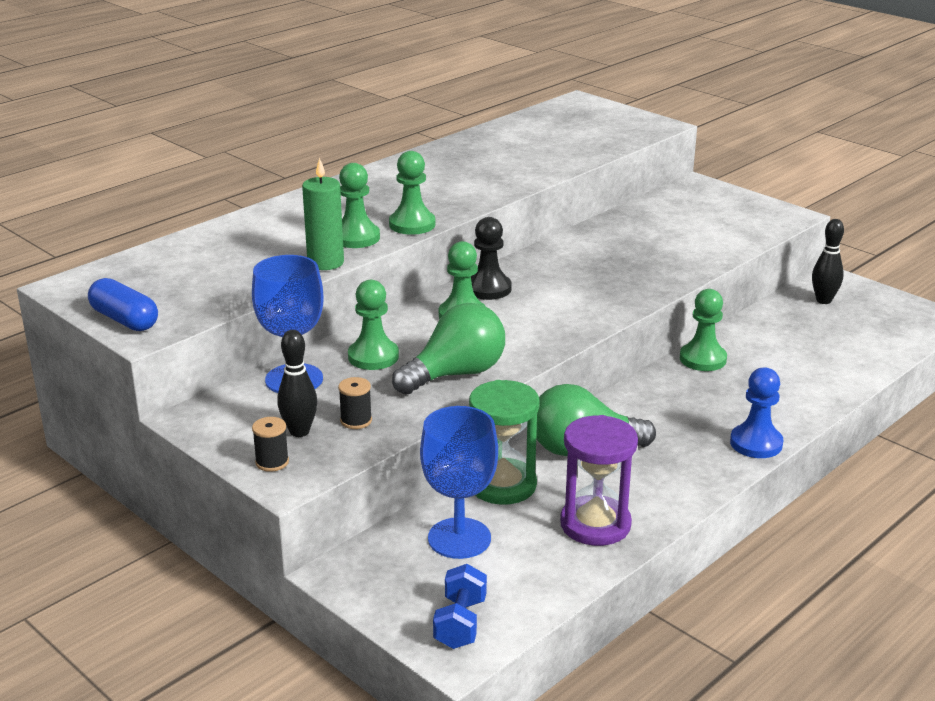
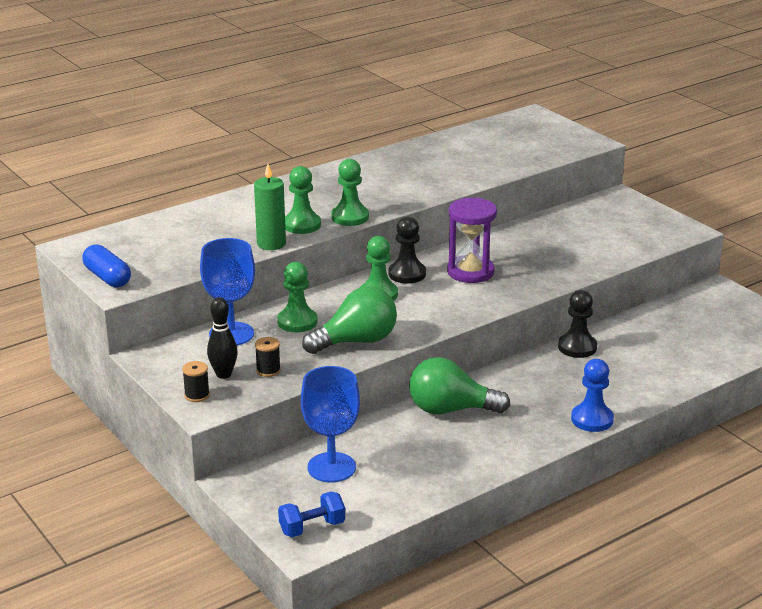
camera: 10 degrees right, 0 degrees up
blue dumbbell [433,564,487,649] -> blue dumbbell turned 45 degrees clockwise [278,491,345,537]
green hourglass [469,380,540,505] -> none
purple hourglass [560,415,638,546] -> purple hourglass moved to [447,198,497,283]
green pawn [680,289,727,371] -> black pawn [558,290,597,358]
black bowling pin [812,219,844,304] -> none

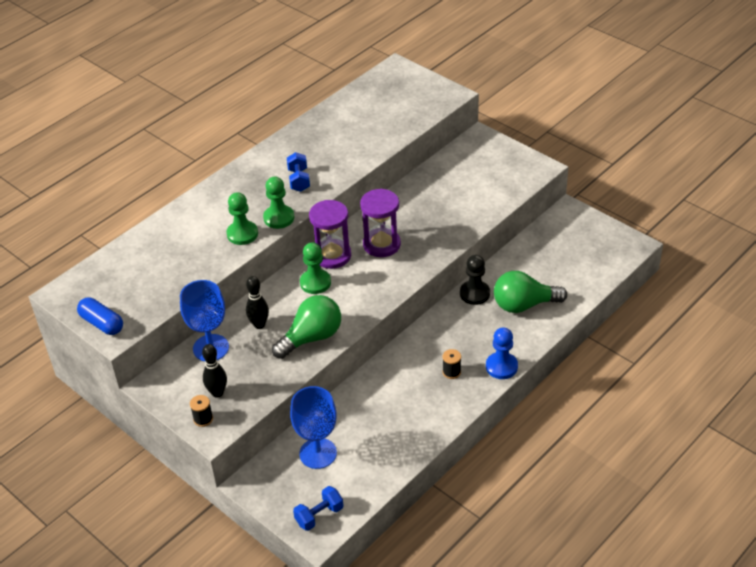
camera: 10 degrees left, 15 degrees up
green candle [254,164,286,250] -> none
black spool [255,337,281,377] -> black spool moved to [443,349,461,379]
green pawn [277,262,318,332] -> black bowling pin [246,276,269,329]
black pawn [388,217,426,284] -> purple hourglass [309,200,351,269]
green light bulb [409,357,510,414] -> green light bulb moved to [494,271,567,313]
none -> blue dumbbell [287,152,310,192]

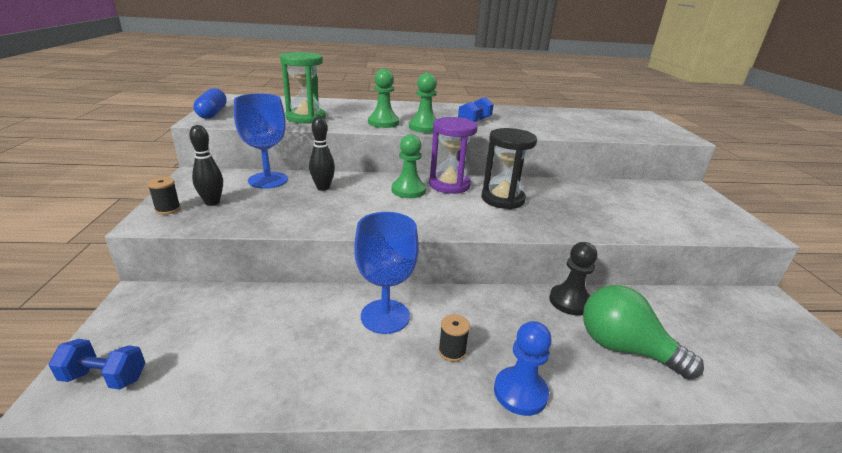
camera: 40 degrees right, 15 degrees down
green light bulb [272,295,341,359] -> none
blue goblet [290,386,337,469] -> blue goblet moved to [354,212,419,334]
purple hourglass [360,189,401,257] -> black hourglass [481,128,537,209]
none -> green hourglass [280,52,326,124]

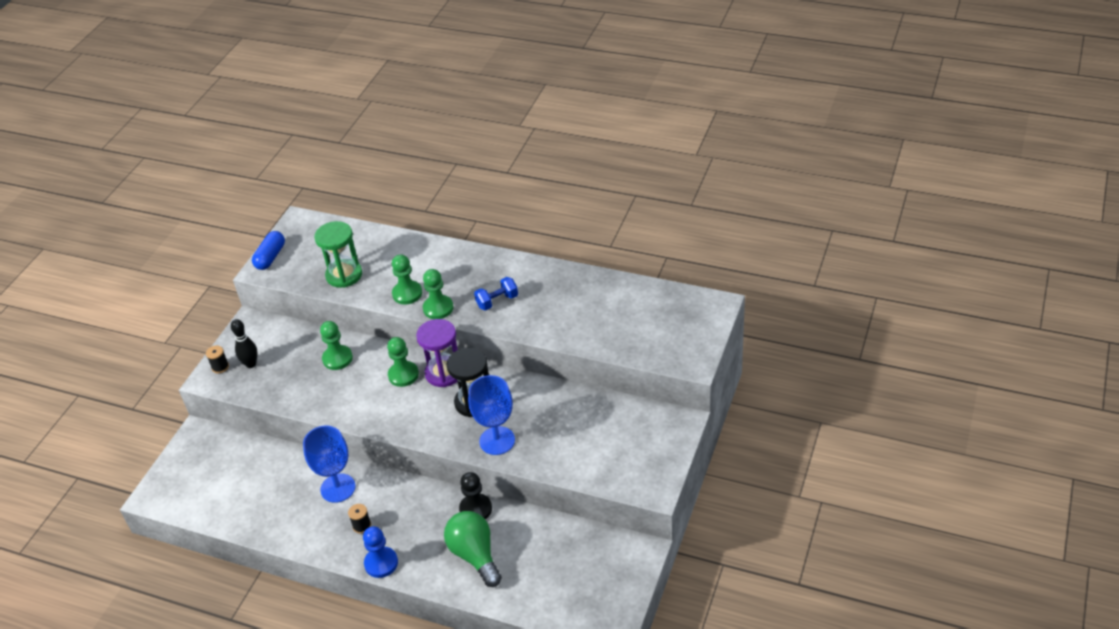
camera: 30 degrees right, 15 degrees up
blue dumbbell [49,339,145,390] -> none
blue goblet [234,94,288,189] -> blue goblet moved to [468,375,515,455]
black bowling pin [309,117,335,191] -> green pawn [320,321,353,370]

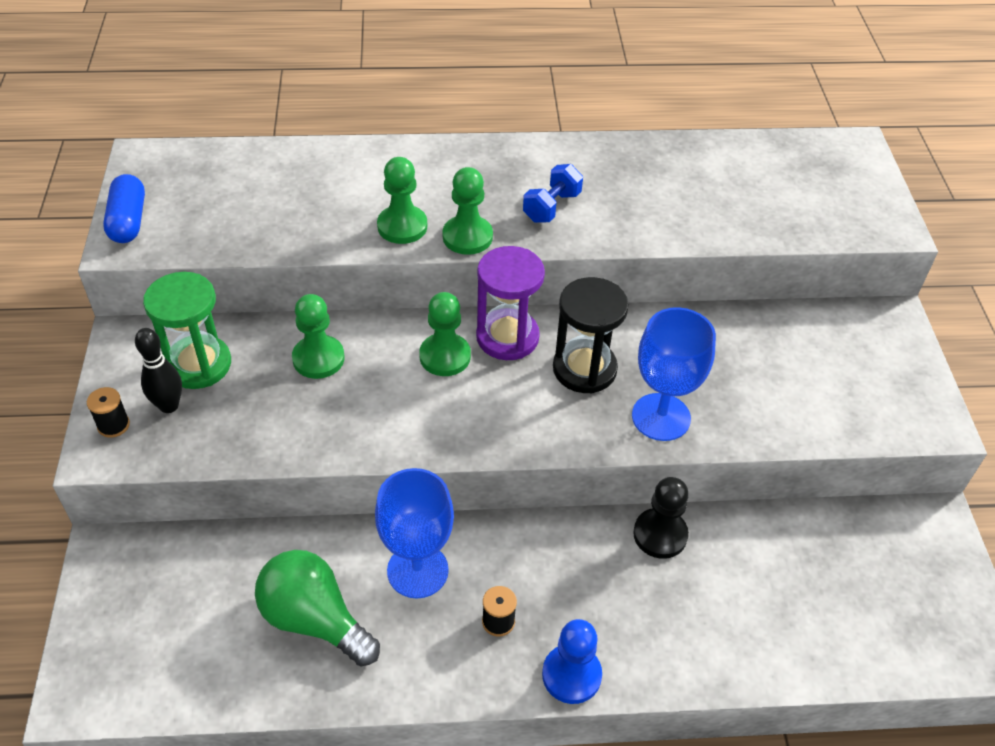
camera: 30 degrees left, 5 degrees up
green hourglass [314,221,362,288] -> green hourglass moved to [143,272,231,389]
green light bulb [444,511,502,587] -> green light bulb moved to [255,550,380,666]

